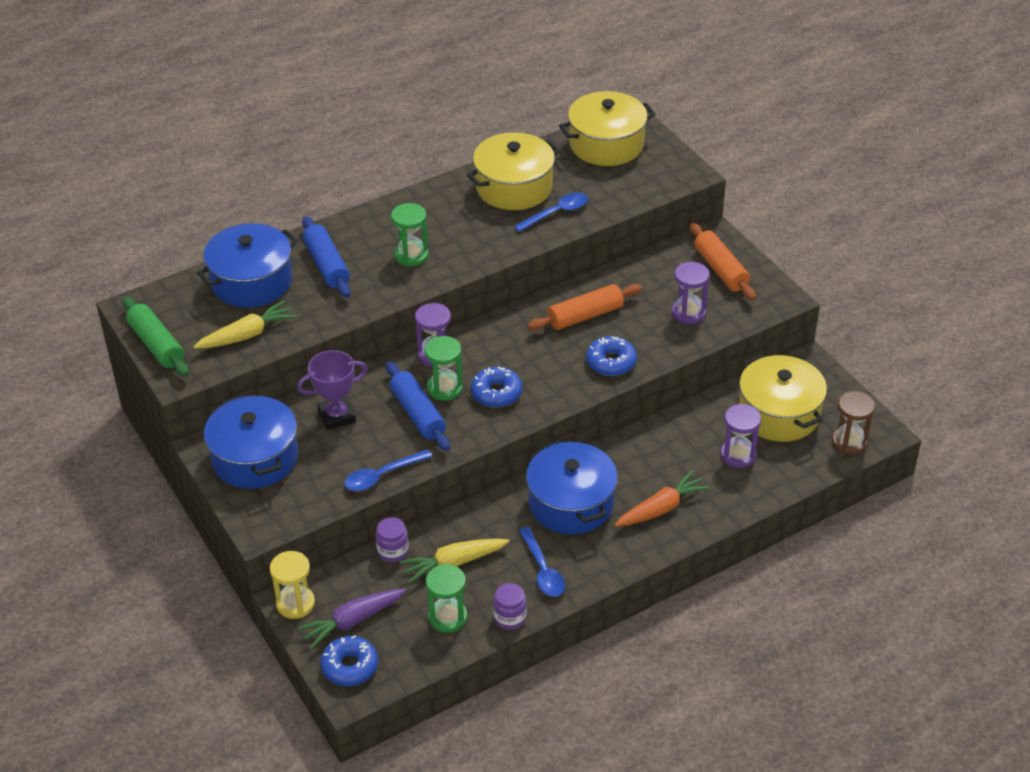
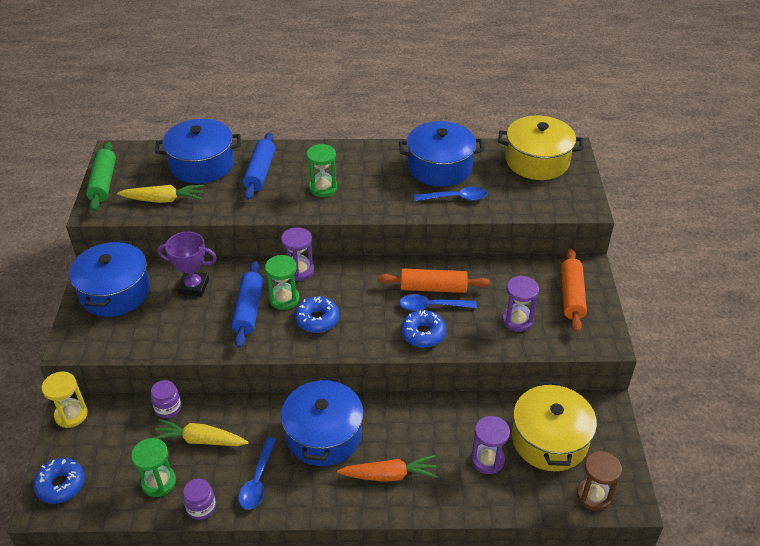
camera: 30 degrees right, 0 degrees up
purple carrot [297,589,406,649] -> none
blue spoon [344,449,433,491] -> blue spoon moved to [399,294,477,311]
yellow pot [466,132,561,210] -> blue pot [399,121,484,187]

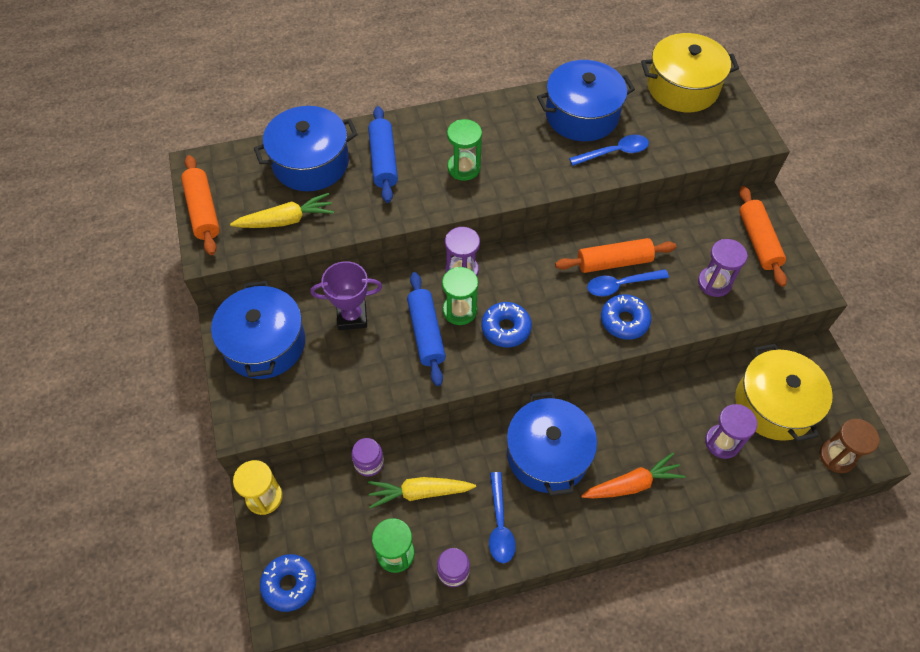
camera: 15 degrees left, 15 degrees up
green rolling pin [86,142,116,211] -> orange rolling pin [181,155,220,255]

